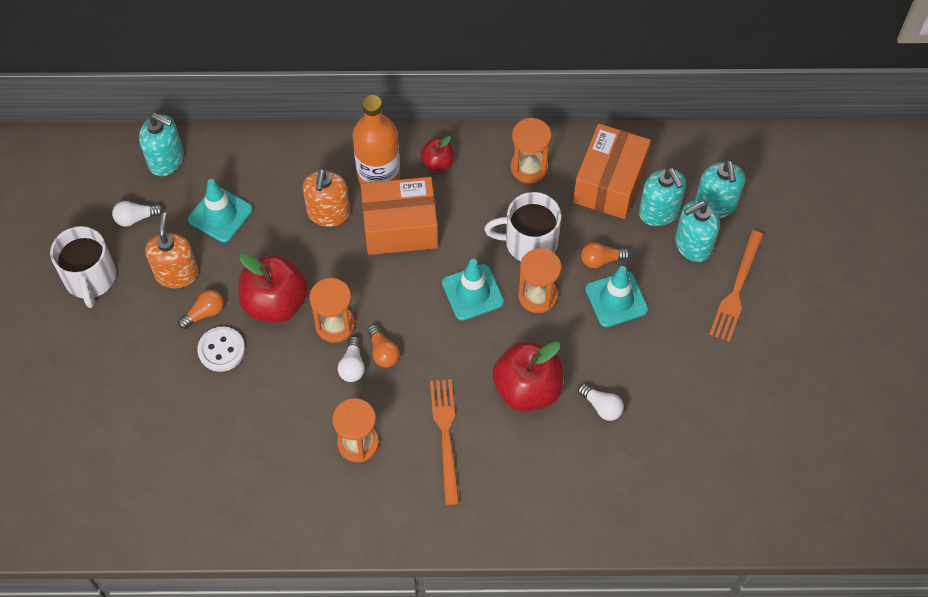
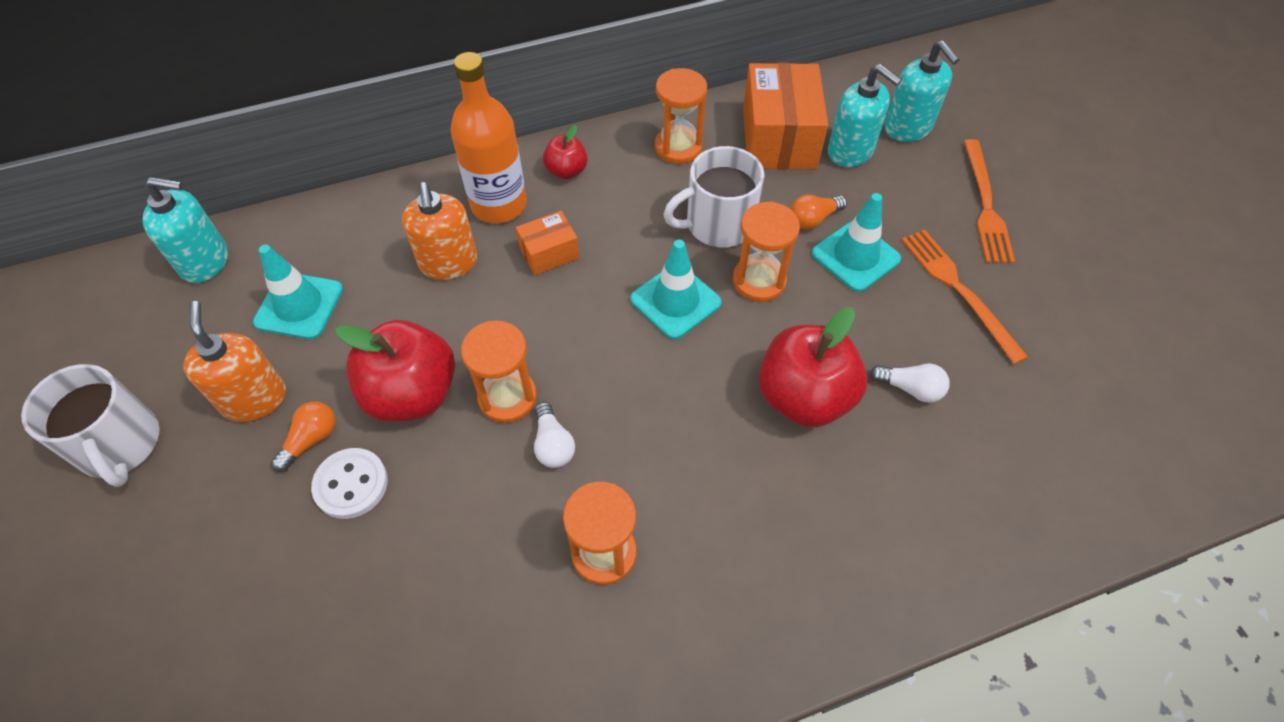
camera: 20 degrees left, 5 degrees down
white light bulb [112,201,164,227] -> none
orange box [361,177,438,255] -> orange box [516,211,579,275], size x0.52
orange light bulb [368,324,400,367] -> none
orange fork [430,379,459,505] -> orange fork moved to [902,230,1028,364]
turquoise soap dispenser [675,200,720,262] -> none

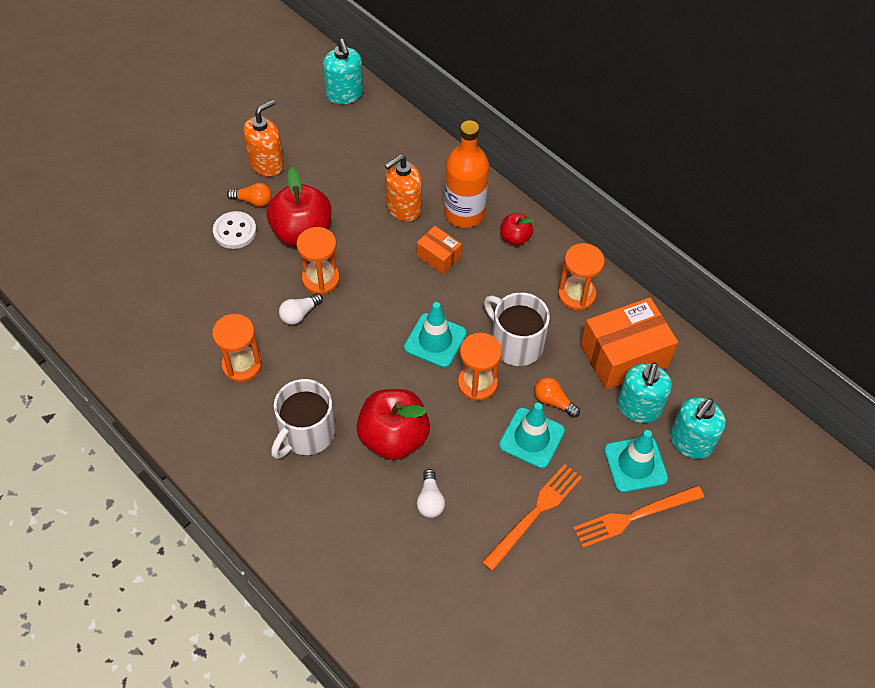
camera: 65 degrees right, 0 degrees up
white mug [21,364,160,487] -> white mug moved to [271,379,336,459]
turquoise traffic cone [253,245,343,339] -> turquoise traffic cone moved to [604,430,668,492]

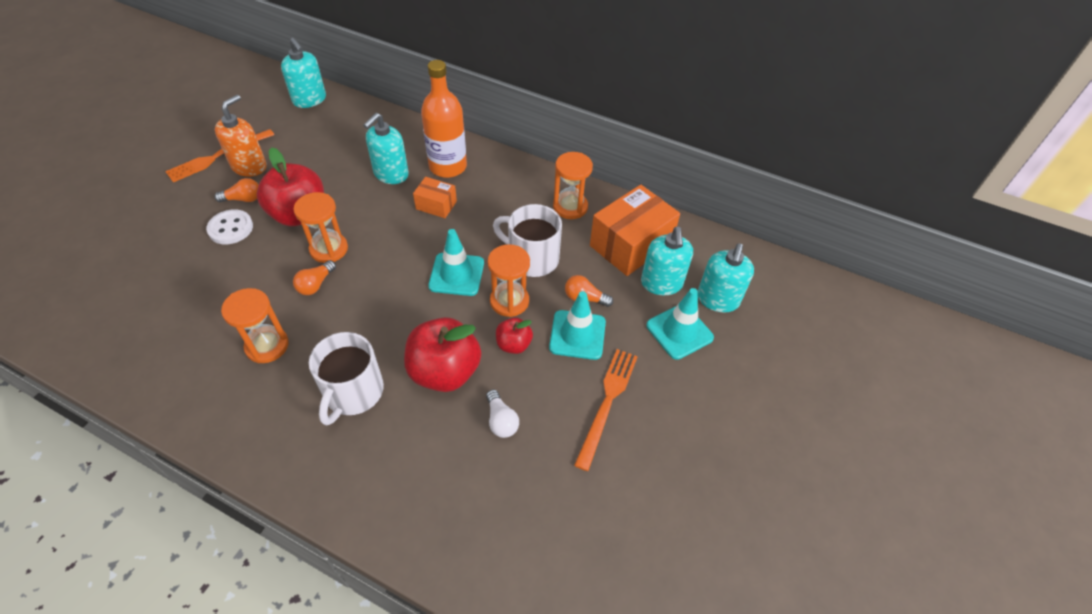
camera: 20 degrees left, 5 degrees down
white light bulb [279,293,323,325] -> orange light bulb [293,260,336,295]
orange soap dispenser [385,155,422,221] -> turquoise soap dispenser [363,113,409,184]
red apple [500,214,533,246] -> red apple moved to [496,318,533,354]
orange fork [573,485,704,548] -> orange fork moved to [165,129,274,182]

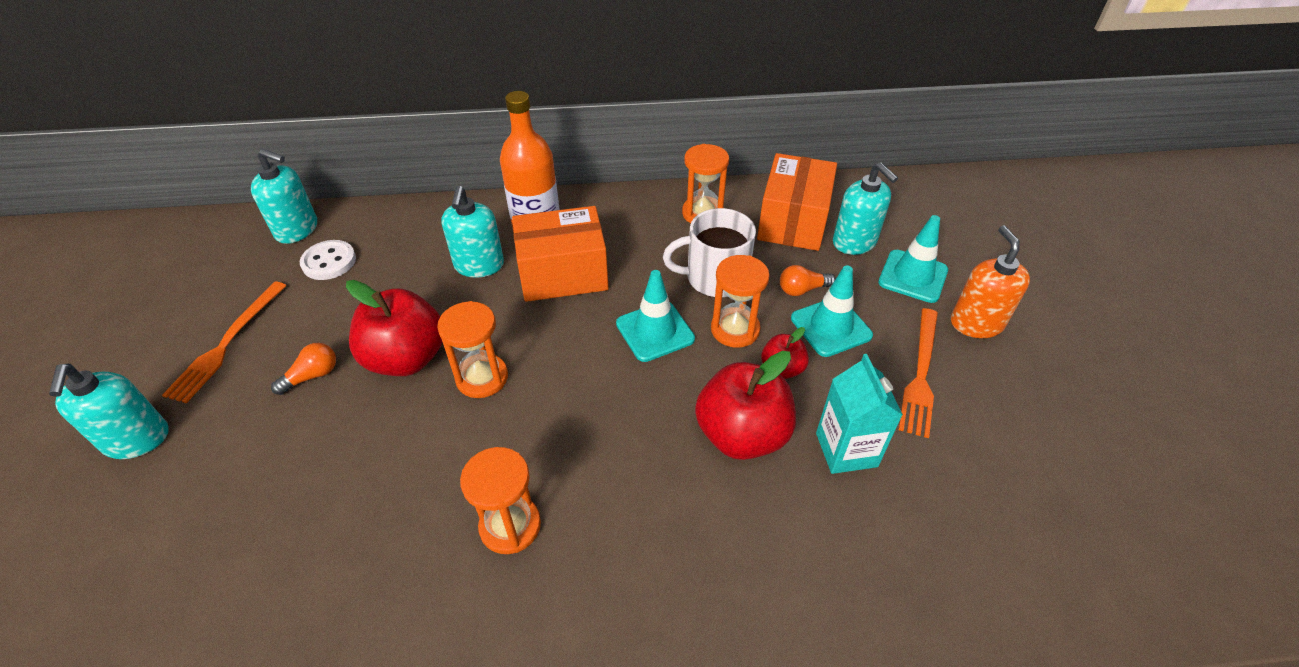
camera: 30 degrees left, 5 degrees down
white button [206,209,253,244] -> white button moved to [300,240,356,280]
orange soap dispenser [215,95,267,177] -> orange soap dispenser moved to [951,225,1030,338]
orange light bulb [293,260,336,295] -> none
white mug [309,332,384,425] -> none
orange box [413,177,457,218] -> orange box [512,206,609,302], size x1.93
white light bulb [486,389,519,438] -> turquoise carton [816,354,903,474]
orange fork [574,349,638,471] -> orange fork turned 150 degrees counterclockwise [899,308,938,438]
turquoise soap dispenser [698,244,754,313] -> turquoise soap dispenser moved to [49,364,169,459]

